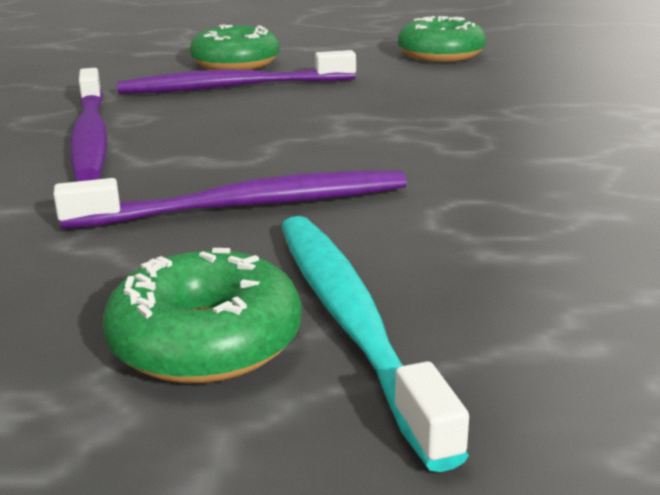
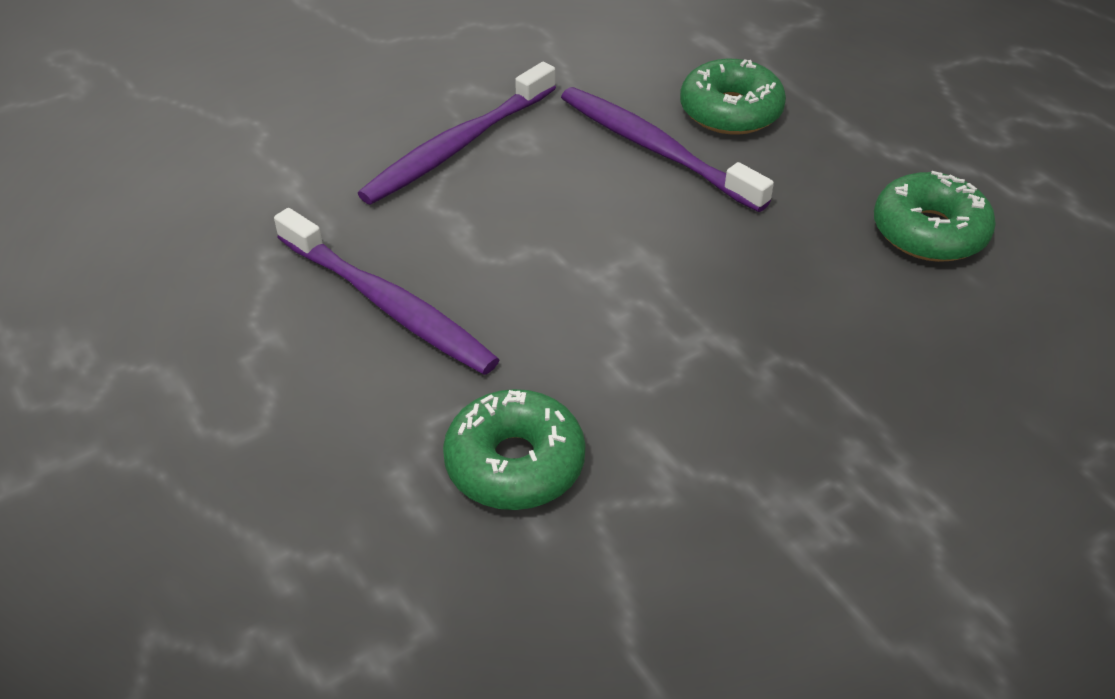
camera: 55 degrees right, 20 degrees up
green donut [103,248,302,384] -> green donut moved to [443,389,586,510]
turquoise toothbrush [281,216,469,472] -> none

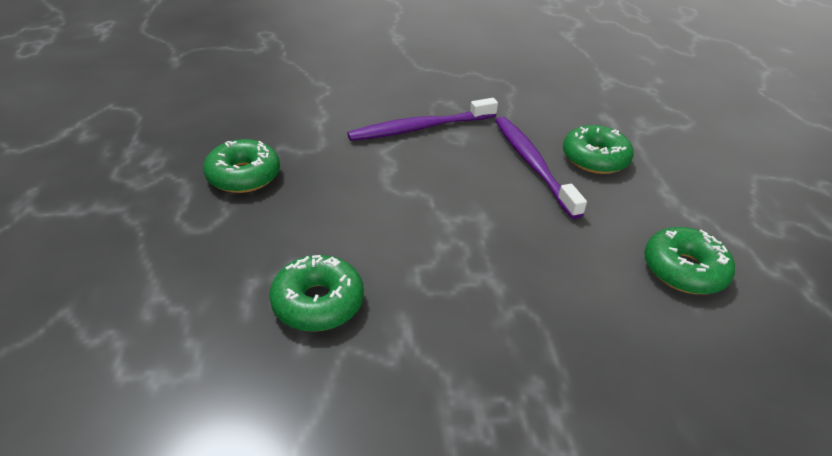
camera: 25 degrees right, 5 degrees down
purple toothbrush [274,208,500,375] -> none
none -> green donut [203,139,280,193]

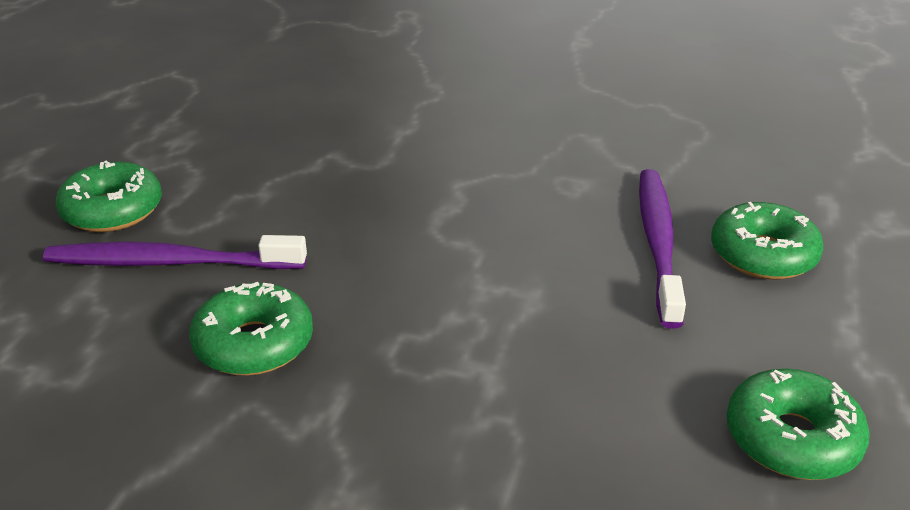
camera: 25 degrees right, 5 degrees down
green donut [203,139,280,193] -> green donut moved to [55,161,162,232]
purple toothbrush [347,98,498,141] -> purple toothbrush moved to [43,235,307,269]

